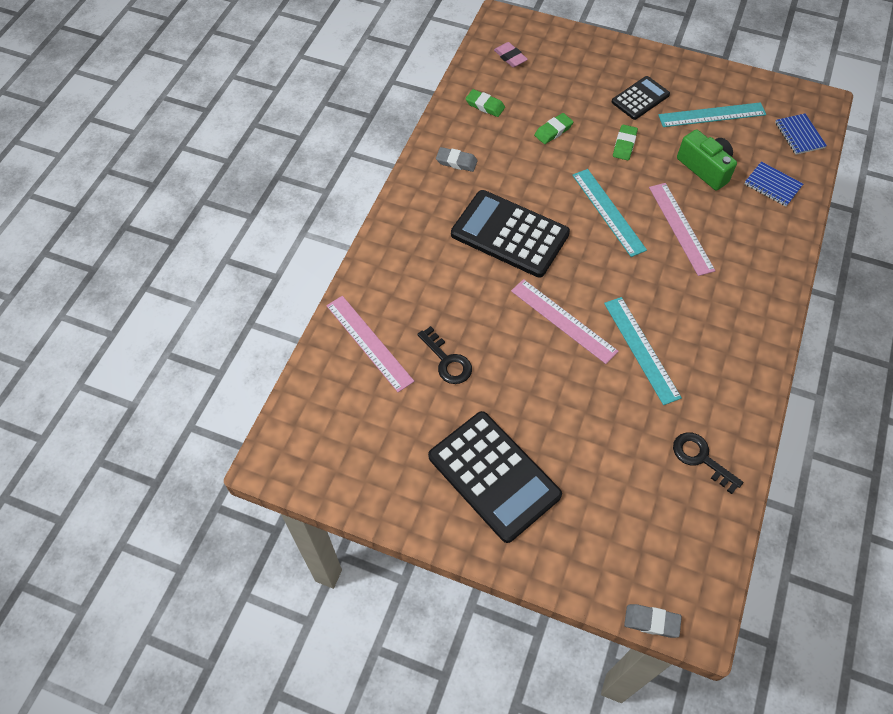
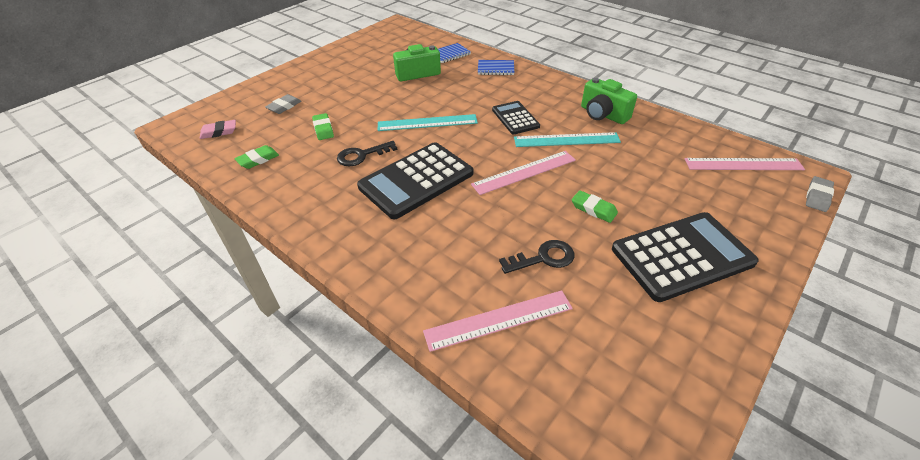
camera: 70 degrees left, 15 degrees down
grey eraser [436,147,478,172] -> grey eraser moved to [265,94,301,114]
black calculator [612,76,670,120] -> black calculator moved to [492,101,540,134]
green eraser [613,125,638,160] -> green eraser moved to [572,190,618,223]
pink ruler [649,183,716,276] -> pink ruler moved to [684,158,805,170]
turquoise ruler [658,102,766,127] -> none
black key [673,432,743,494] -> black key moved to [337,141,397,166]
blue notebook [775,113,827,155] -> blue notebook moved to [478,60,514,75]
none -> green camera [581,78,637,124]

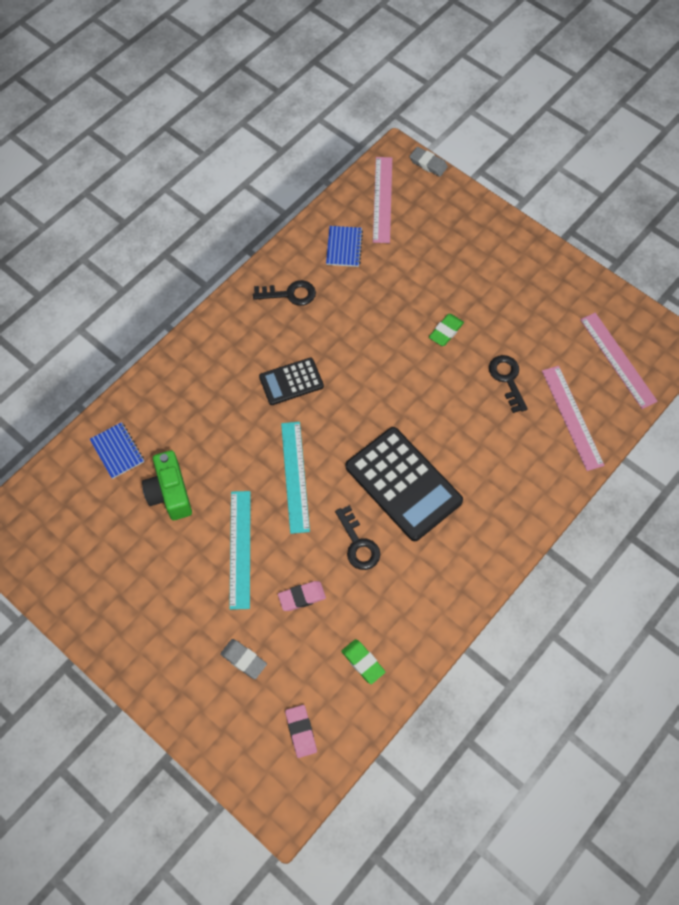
camera: 90 degrees left, 20 degrees up
green eraser [312,113,334,140] -> pink eraser [278,581,326,611]
pink ruler [471,151,576,195] -> pink ruler moved to [580,313,658,409]
blue notebook [478,60,514,75] -> blue notebook moved to [326,226,363,267]
turquoise ruler [514,132,621,147] -> turquoise ruler moved to [229,491,251,610]
green camera [581,78,637,124] -> black key [253,280,316,306]
black calculator [612,212,759,302] -> none

